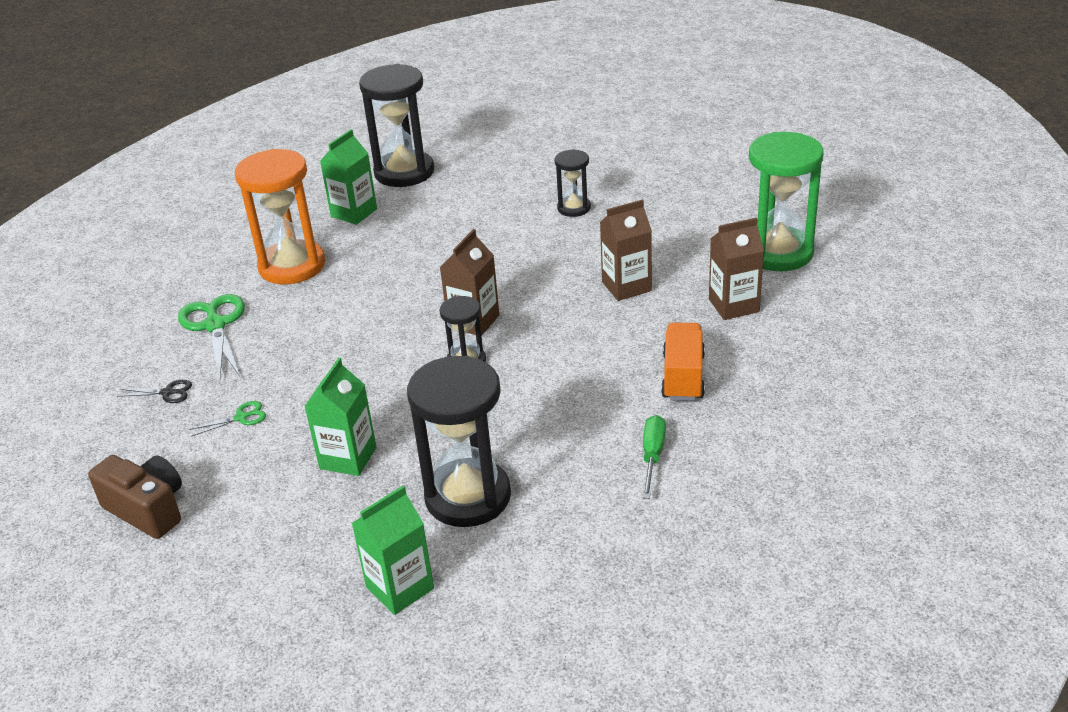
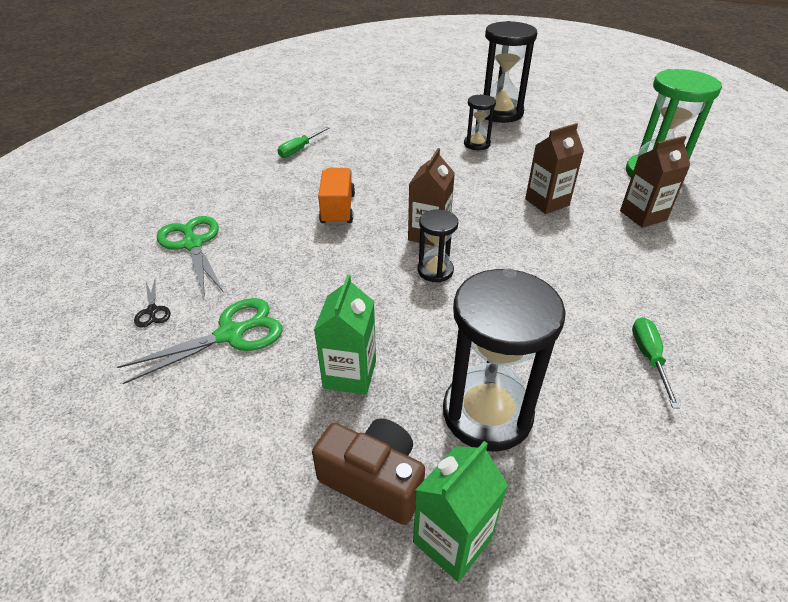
camera: 10 degrees left, 5 degrees up
brown camera [88,455,182,539] -> brown camera moved to [312,418,425,525]
black scissors [117,380,192,403] -> black scissors turned 75 degrees clockwise [134,280,171,327]
green scissors [189,401,266,437] -> green scissors [117,298,283,384], size x2.06
orange hourglass [235,149,326,284] -> none
green carton [320,129,377,225] -> green screwdriver [278,127,329,158]
black hourglass [359,64,434,187] -> black hourglass moved to [484,21,537,123]
orange truck [661,322,705,401] -> orange truck moved to [318,168,355,225]

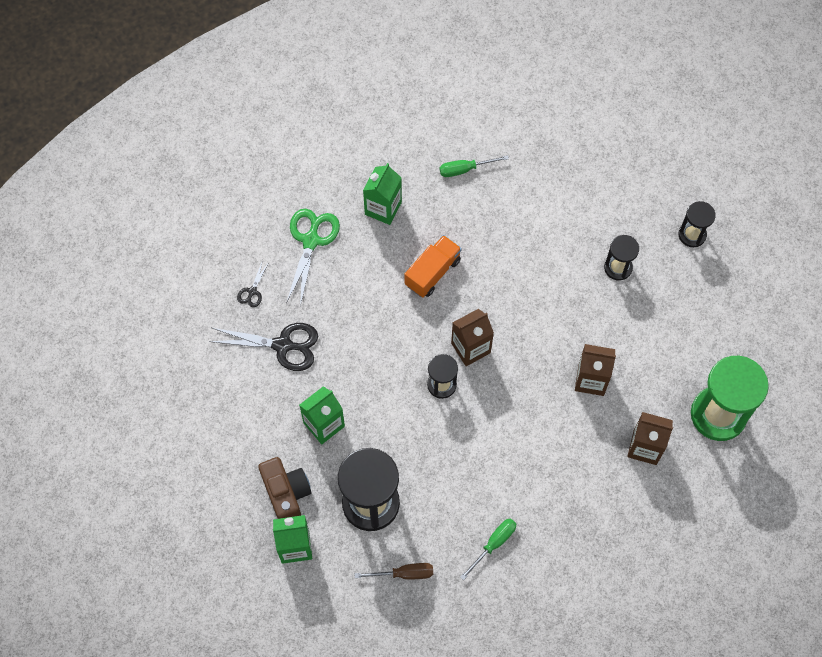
camera: 40 degrees right, 25 degrees up
green scissors [117,298,283,384] -> black scissors [209,323,318,371]
black hourglass [484,21,537,123] -> black hourglass [679,201,716,247], size x0.52
none -> brown screwdriver [355,563,433,579]
none -> green carton [363,163,402,225]

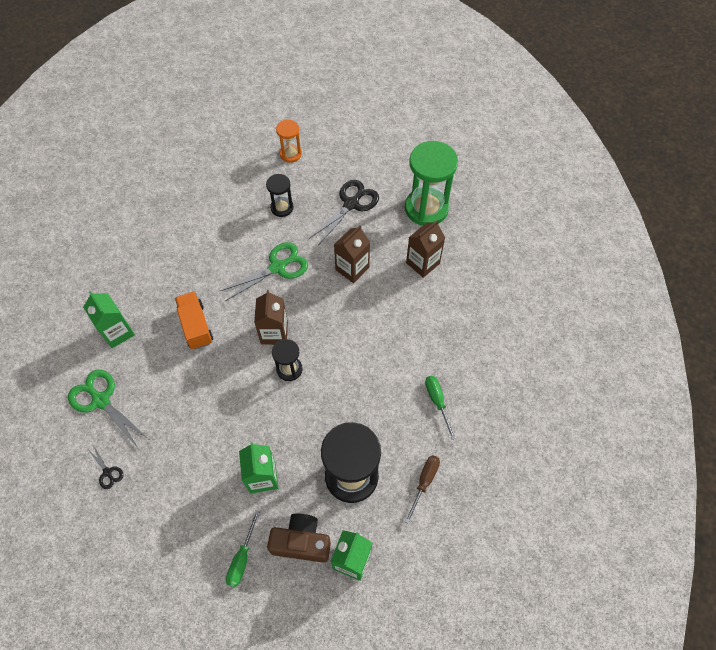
camera: 60 degrees left, 5 degrees down
black scissors [209,323,318,371] -> black scissors moved to [309,180,379,244]
green screwdriver [440,155,509,177] -> green screwdriver moved to [226,510,260,587]
black hourglass [679,201,716,247] -> orange hourglass [276,119,302,163]
none -> green scissors [220,242,308,301]

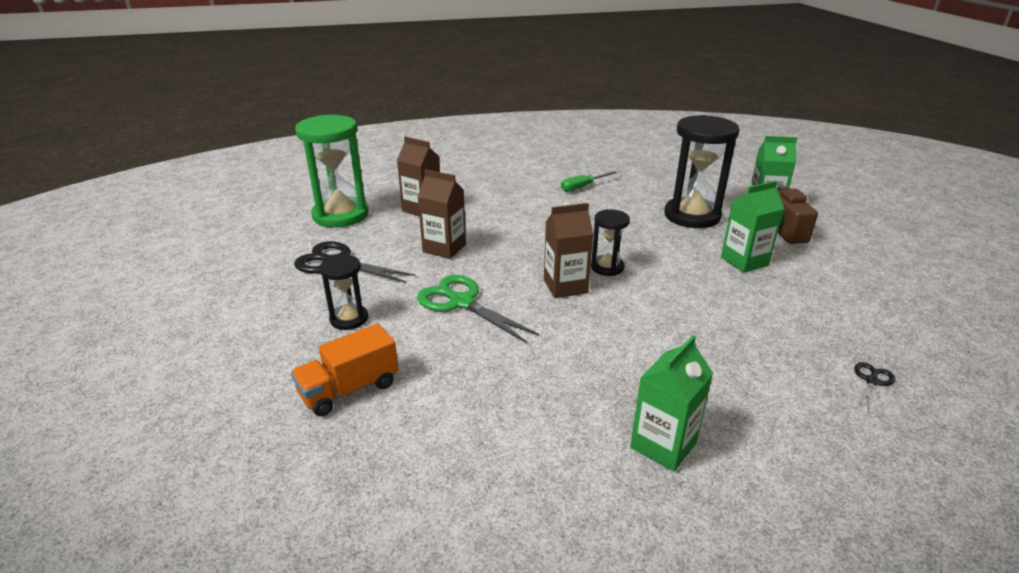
camera: 105 degrees left, 30 degrees down
green scissors [68,370,148,448] -> none
orange truck [175,291,213,350] -> orange truck moved to [291,324,399,416]
green screwdriver [226,510,260,587] -> none
orange hourglass [276,119,302,163] -> none
brown screwdriver [405,455,440,524] -> none

